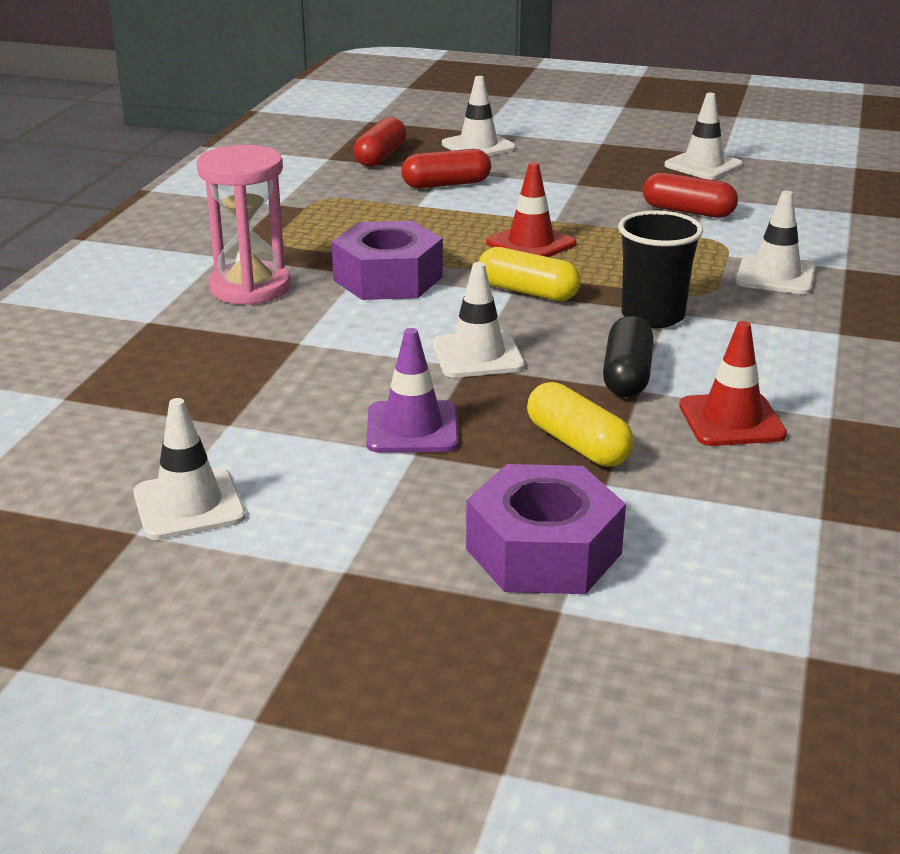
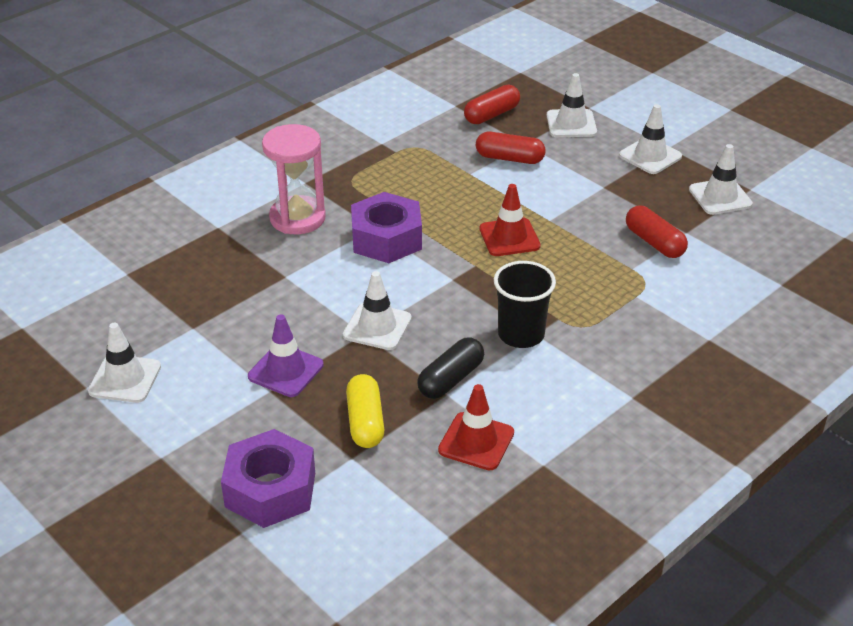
camera: 30 degrees right, 10 degrees up
yellow capsule [479,247,581,301] -> none
white traffic cone [736,190,816,294] -> white traffic cone moved to [619,104,682,174]

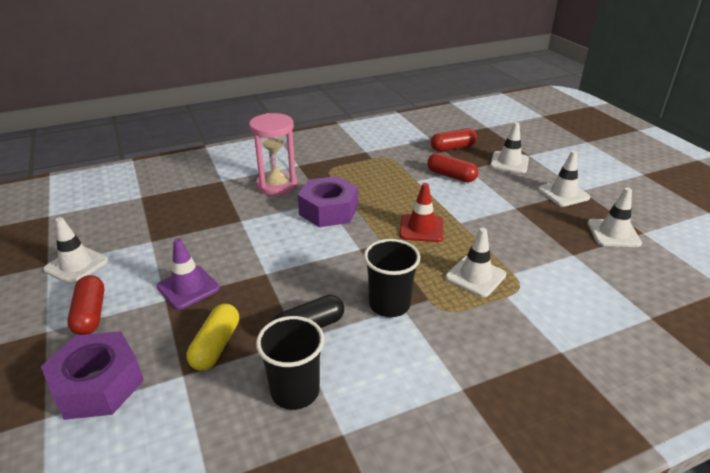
camera: 20 degrees right, 5 degrees down
white traffic cone [343,271,412,350] -> white traffic cone moved to [445,228,506,297]
red traffic cone [438,384,514,470] -> black cup [256,316,324,410]
red capsule [626,205,688,258] -> red capsule moved to [67,275,104,335]

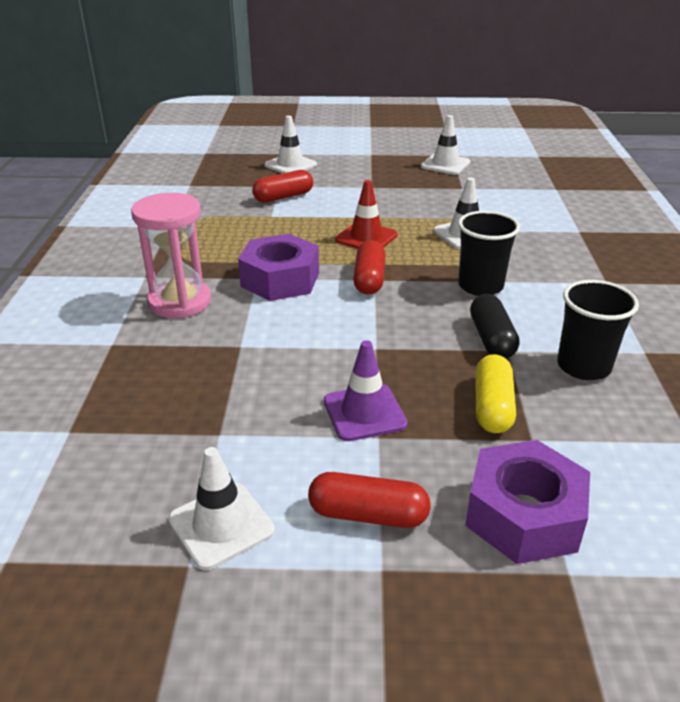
camera: 65 degrees left, 0 degrees up
yellow capsule [187,304,239,371] -> yellow capsule turned 60 degrees clockwise [475,354,516,433]
red capsule [431,128,477,151] -> red capsule moved to [353,240,385,295]
white traffic cone [538,151,590,207] -> none

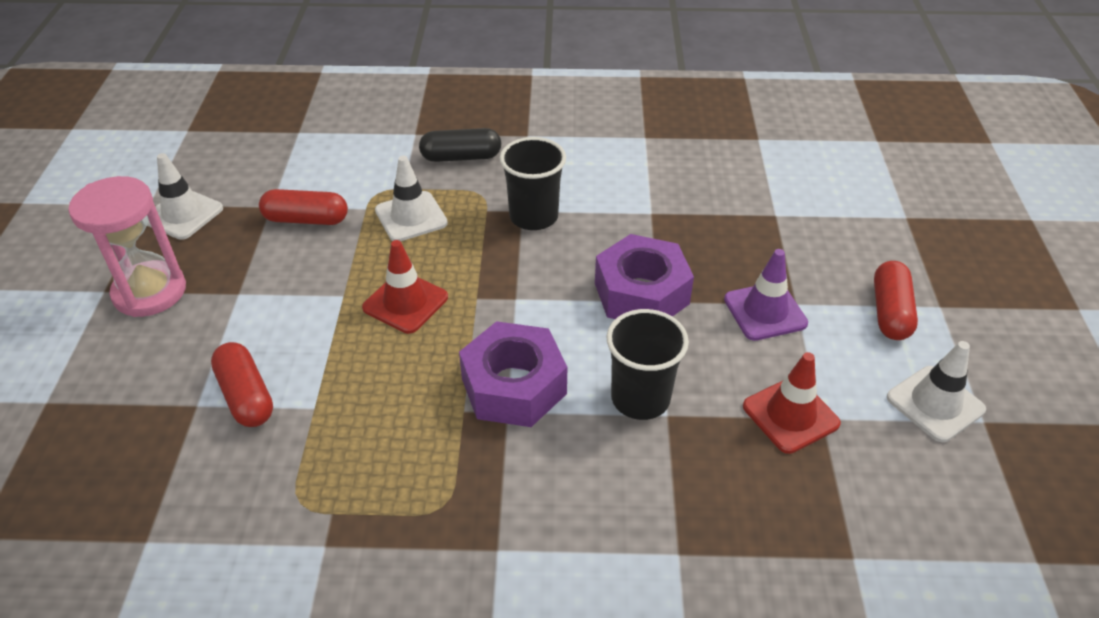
camera: 90 degrees left, 10 degrees up
pink hourglass [131,193,211,318] -> pink hourglass moved to [68,176,186,317]
white traffic cone [264,116,317,173] -> none
red capsule [353,240,385,295] -> red capsule moved to [259,189,348,225]
purple nut [465,440,590,564] -> purple nut moved to [595,234,694,319]
black capsule [470,294,520,359] -> black capsule moved to [419,128,501,162]
yellow capsule [475,354,516,433] -> none
black cup [557,280,639,380] -> black cup moved to [607,309,689,420]
none -> red traffic cone [743,352,841,454]

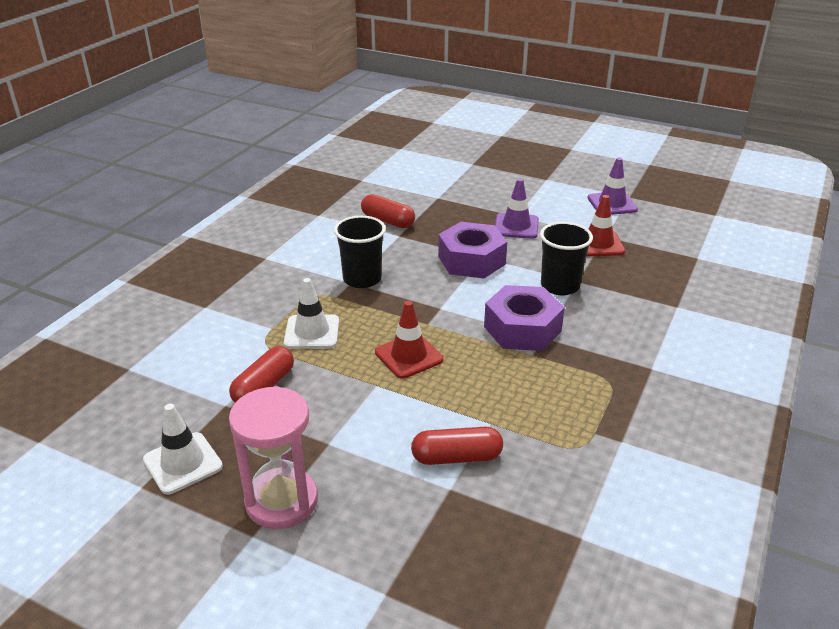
camera: 65 degrees left, 10 degrees down
black capsule [419,128,501,162] -> none
red capsule [874,261,918,340] -> red capsule moved to [361,194,415,228]
white traffic cone [887,341,986,442] -> purple traffic cone [588,157,638,215]

